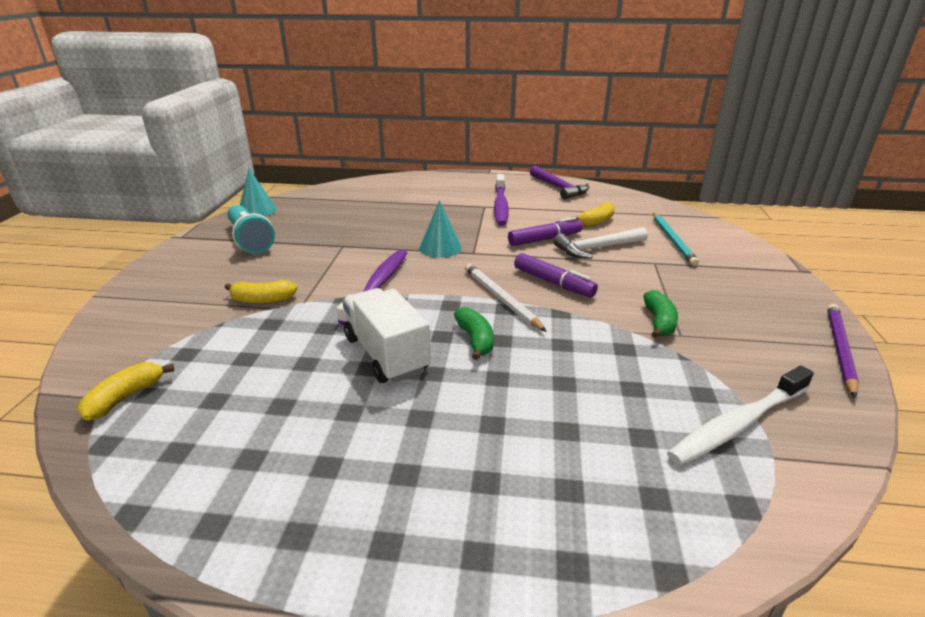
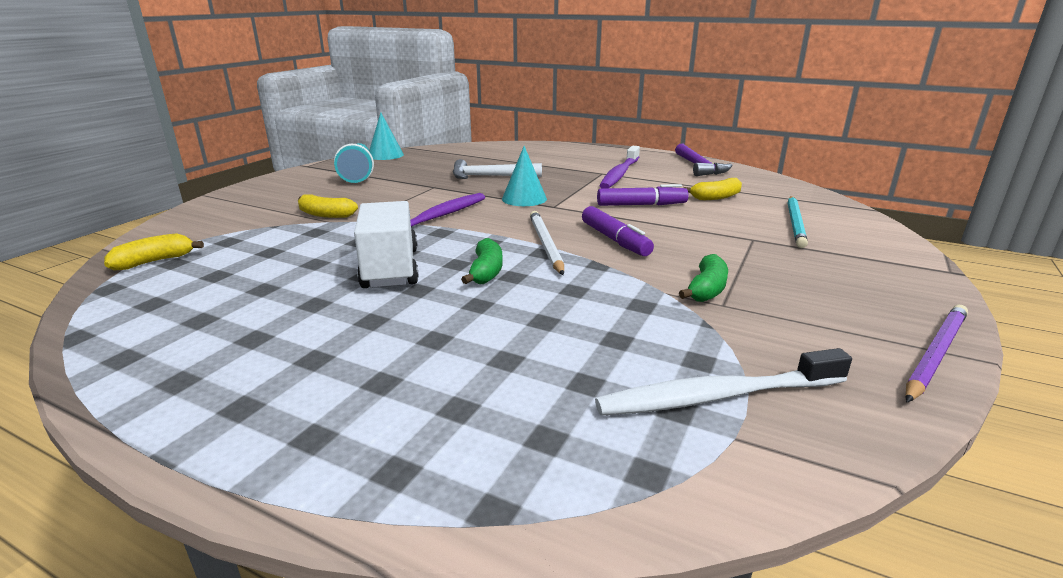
camera: 20 degrees right, 5 degrees down
white hammer [554,227,648,259] -> white hammer moved to [453,159,542,179]

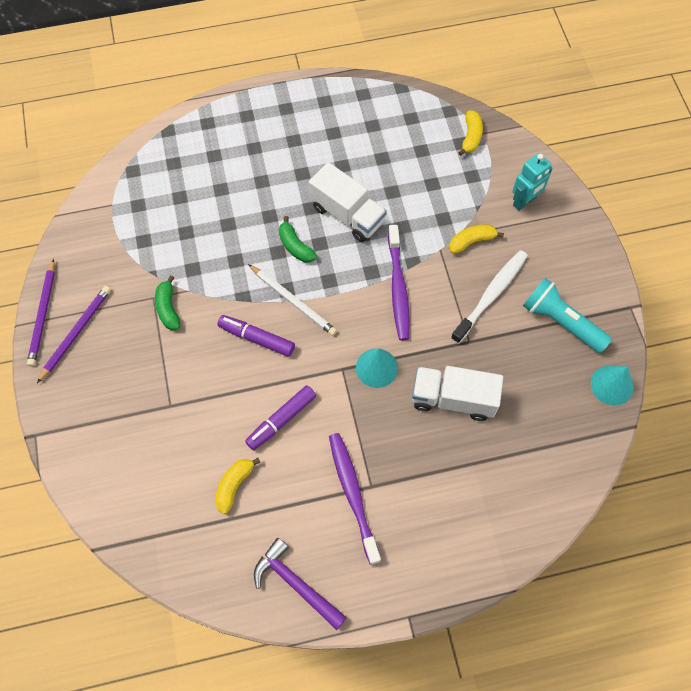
camera: 140 degrees right, 40 degrees up
white hammer [453,159,542,179] -> white truck [412,366,503,421]
white toothbrush [595,348,852,416] -> white toothbrush moved to [451,250,528,344]
turquoise pencil [788,196,808,248] -> none
none -> purple pencil [37,286,111,383]
none -> turquoise robot [513,153,553,211]

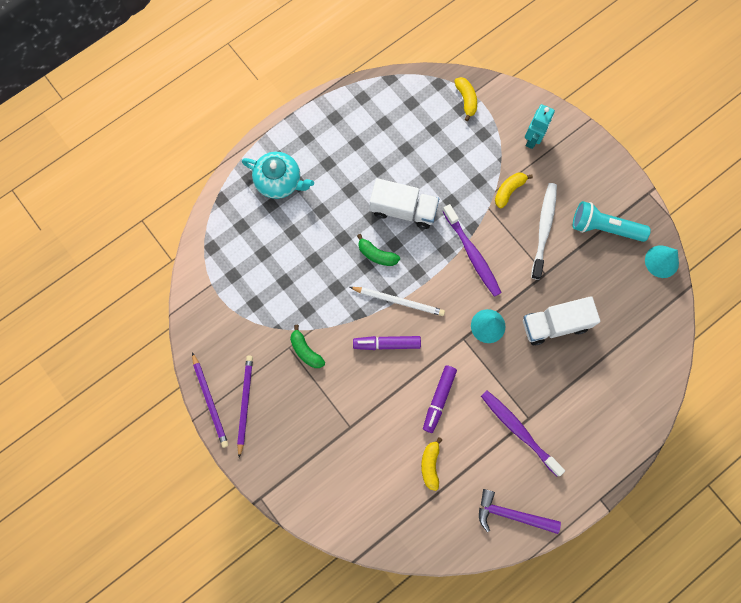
camera: 25 degrees left, 10 degrees up
none -> turquoise teapot [242,152,314,199]

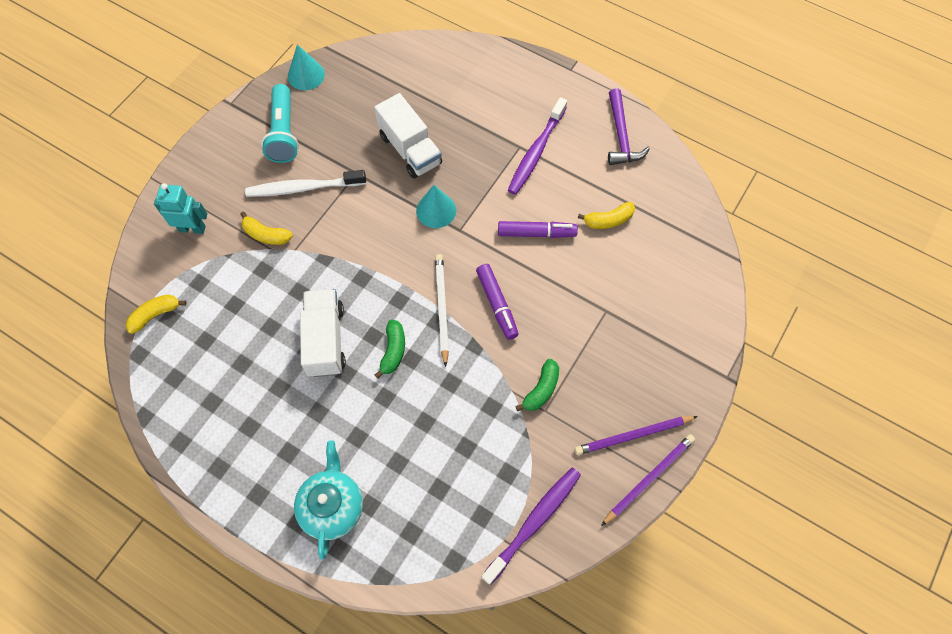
camera: 110 degrees left, 10 degrees down
purple toothbrush [443,204,502,297] -> purple toothbrush moved to [481,468,581,585]

